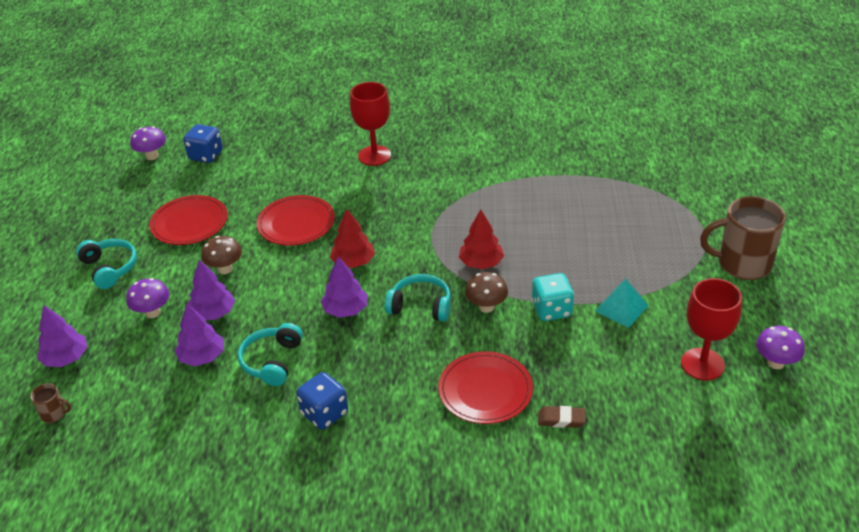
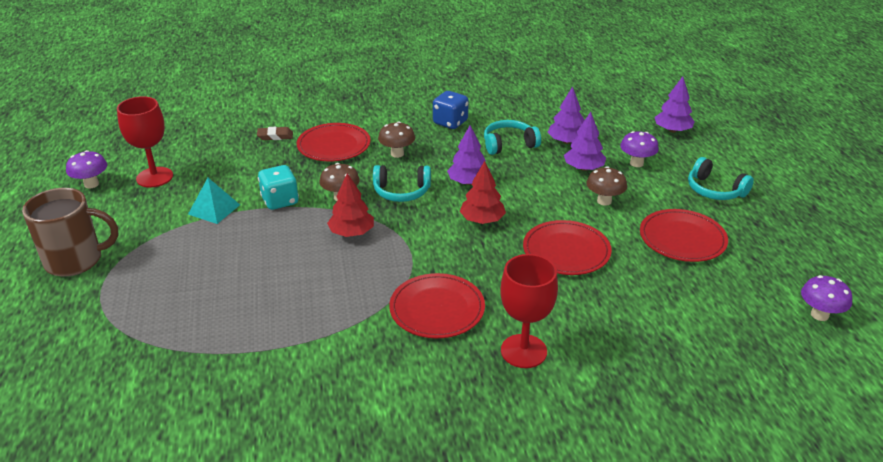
camera: 165 degrees right, 5 degrees down
brown mug [30,383,71,423] -> none
blue dice [183,124,223,163] -> none
turquoise headphones [238,323,303,386] -> turquoise headphones turned 105 degrees counterclockwise [484,120,541,155]
none -> brown mushroom [378,121,415,158]
none -> red plate [389,273,485,338]

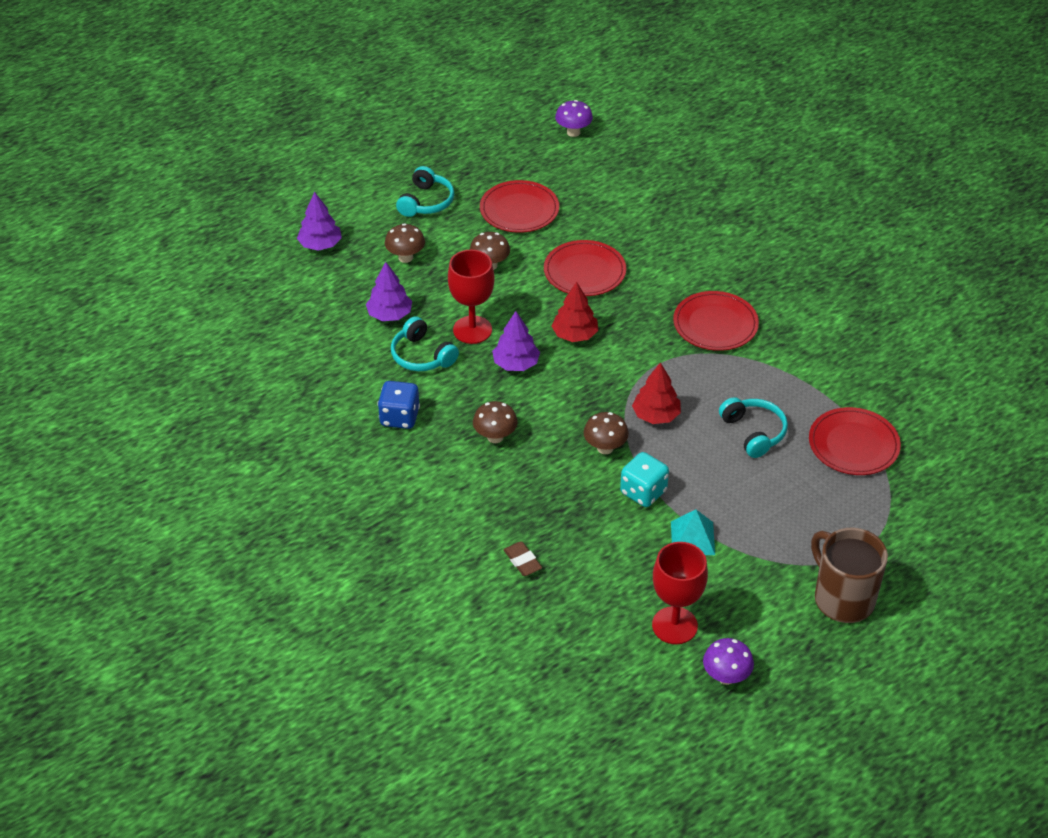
camera: 115 degrees left, 10 degrees up
red plate [297,123,371,161] -> red plate moved to [809,407,901,475]
turquoise headphones [373,165,431,202] -> turquoise headphones moved to [719,397,788,458]
red goblet [500,254,558,368] -> red goblet moved to [448,250,495,344]
purple tree [564,112,606,171] -> none
purple mushroom [620,131,659,167] -> brown mushroom [385,223,425,263]

